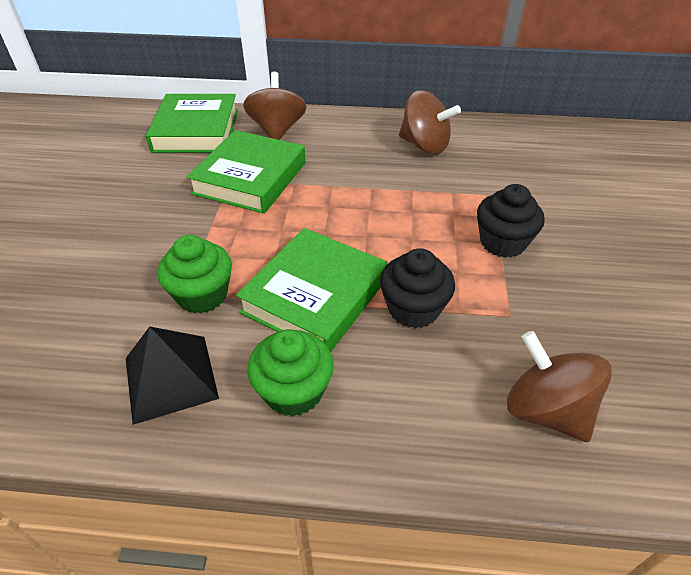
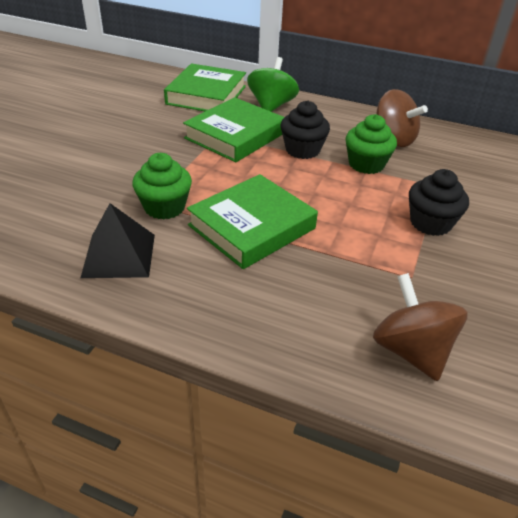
camera: 15 degrees right, 5 degrees down
brown spinning top [243,72,306,140] -> green spinning top [247,57,299,112]
green cupcake [247,329,334,416] -> green cupcake moved to [346,114,397,174]
black cupcake [380,248,455,329] -> black cupcake moved to [281,101,330,159]

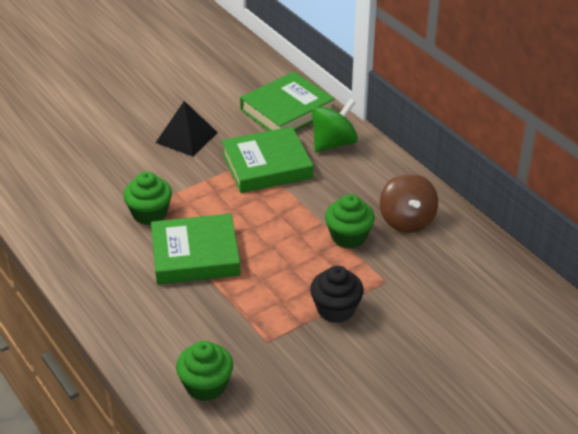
camera: 35 degrees right, 0 degrees up
black pyramid [81,203,155,278] -> black pyramid moved to [156,101,218,157]
black cupcake [281,101,330,159] -> none
brown spinning top [373,273,468,381] -> green cupcake [176,341,233,401]

